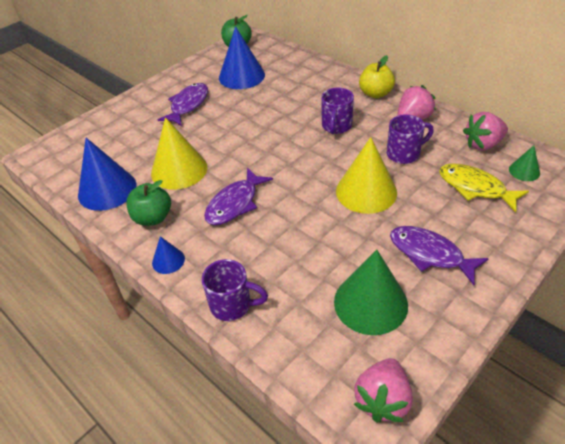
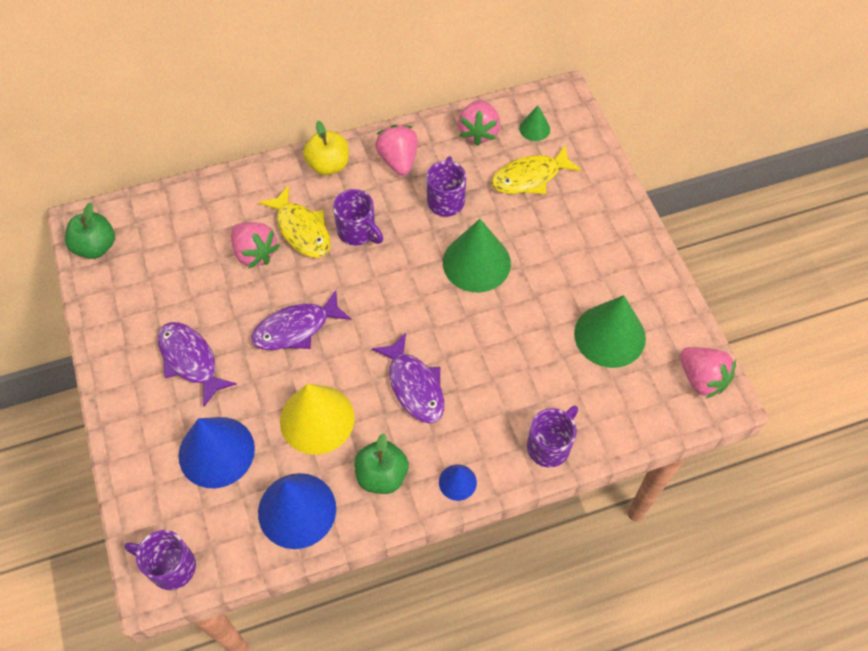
camera: 65 degrees left, 15 degrees up
blue cone [219,26,265,89] -> blue cone moved to [178,417,255,488]
yellow cone [336,137,397,214] -> green cone [443,219,511,292]
purple fish [390,226,489,285] -> purple fish moved to [251,290,352,350]
none -> purple mug [124,530,196,590]
none -> pink strawberry [231,222,280,269]
none -> yellow fish [259,185,331,258]

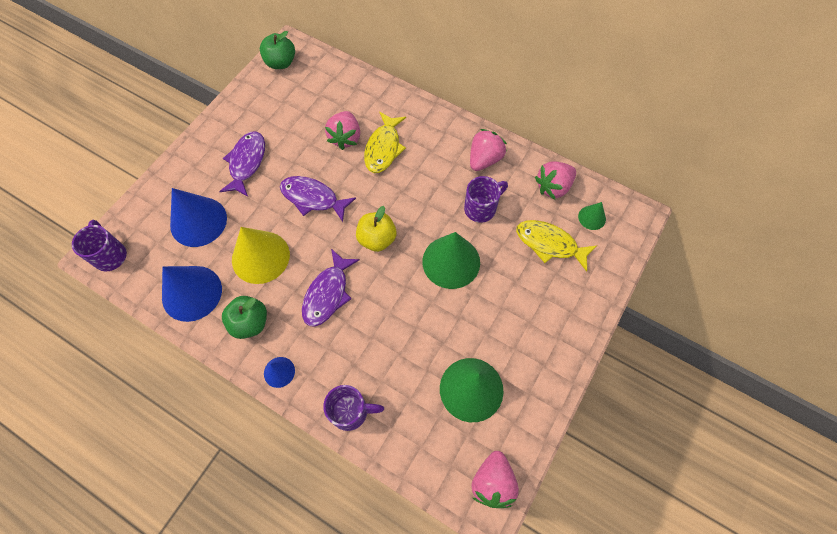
camera: 50 degrees right, 5 degrees up
yellow apple [303,121,349,175] -> yellow apple moved to [356,206,397,252]
purple mug [333,189,383,246] -> none

